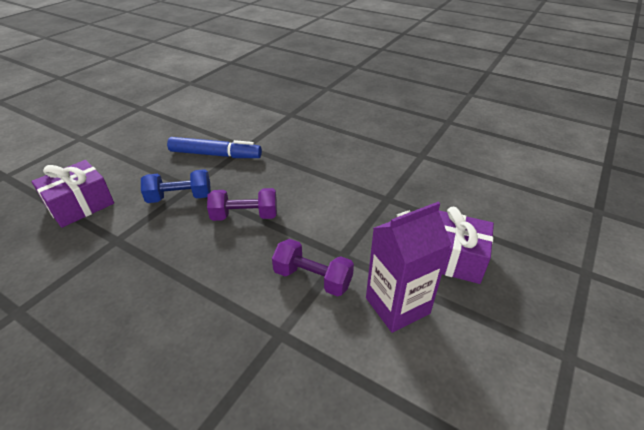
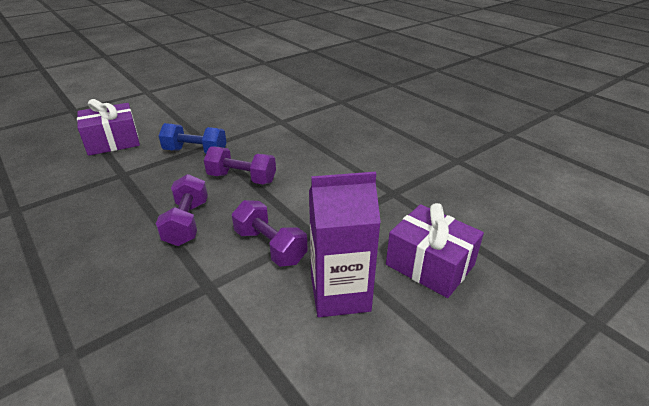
camera: 20 degrees right, 5 degrees down
blue marker [167,137,262,158] -> none
none -> purple dumbbell [156,174,208,246]

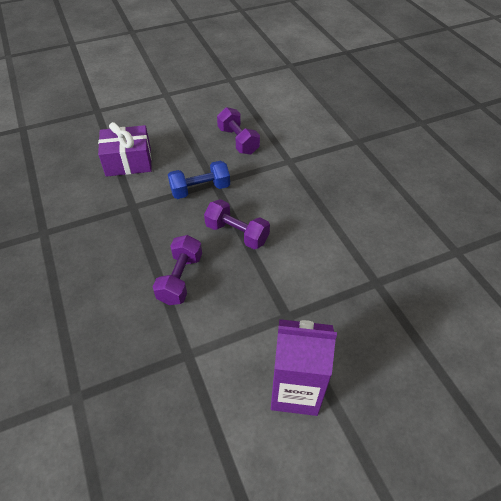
camera: 15 degrees right, 15 degrees up
blue dumbbell [159,123,227,153] -> blue dumbbell turned 45 degrees counterclockwise [168,160,230,199]
purple dumbbell [232,200,308,267] -> purple dumbbell moved to [217,107,260,155]
purple gift [386,203,484,298] -> none

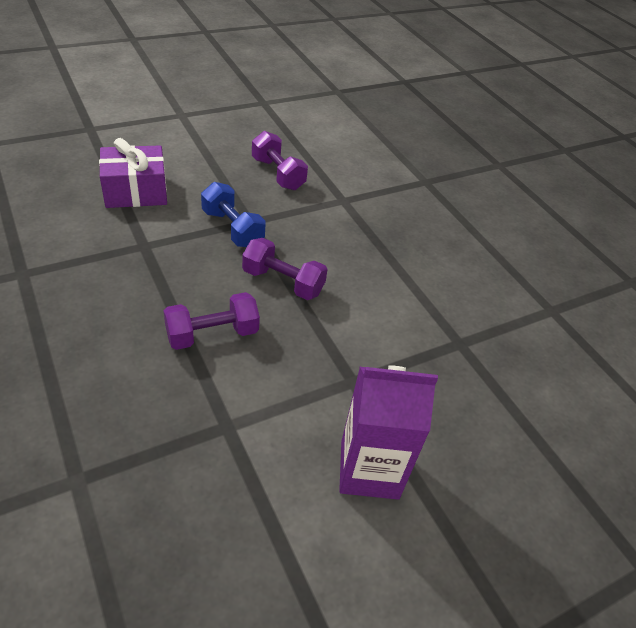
camera: 10 degrees left, 5 degrees down
purple dumbbell [153,235,202,305] -> purple dumbbell turned 60 degrees clockwise [164,292,260,350]
blue dumbbell [168,160,230,199] -> blue dumbbell turned 75 degrees clockwise [201,182,266,247]

